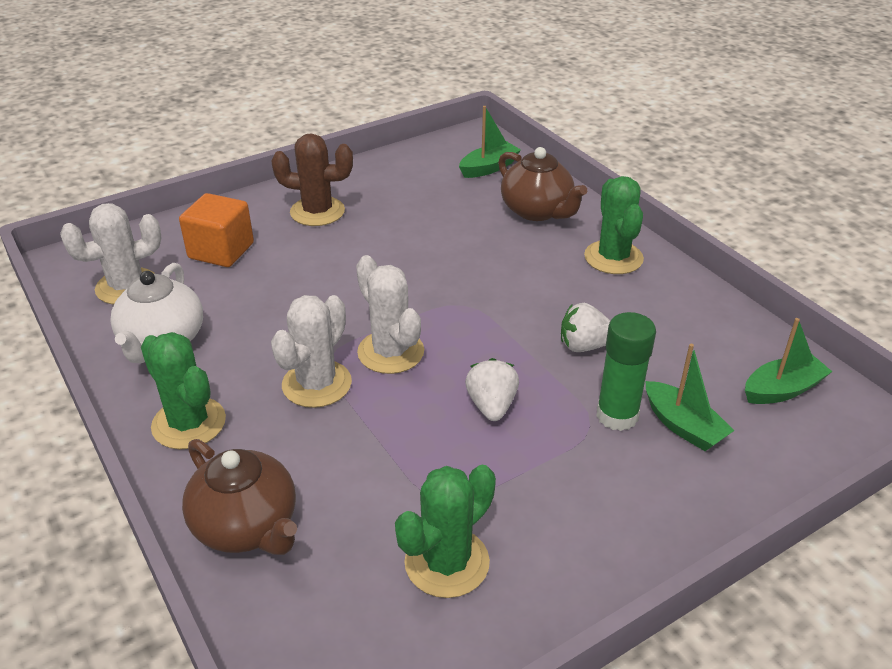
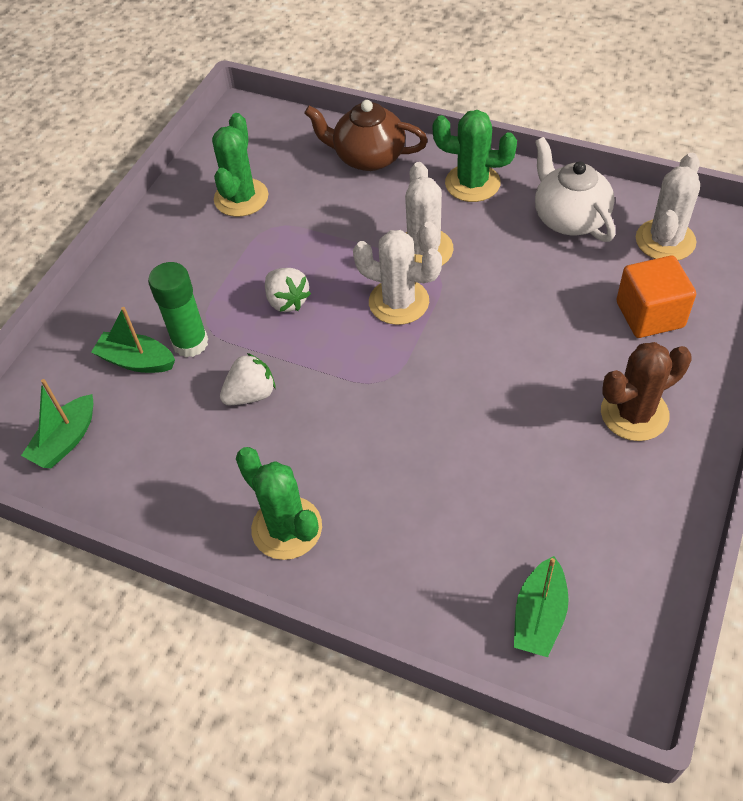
camera: 150 degrees right, 15 degrees up
brown teapot [498,147,587,221] -> none

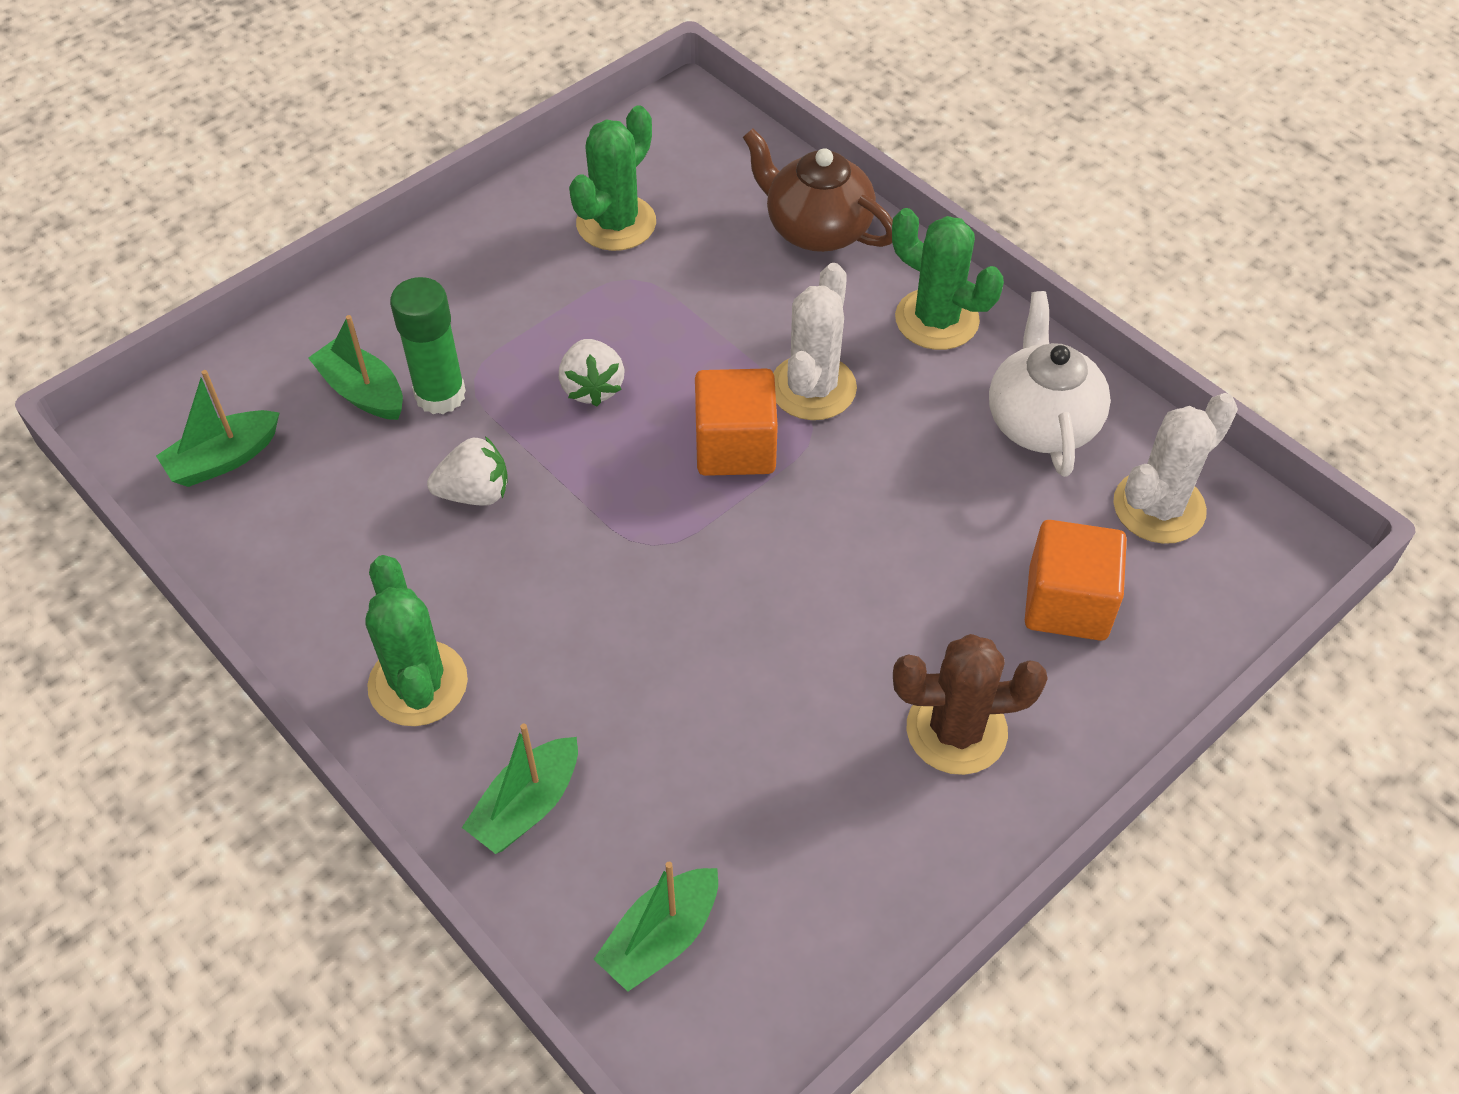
camera: 20 degrees right, 0 degrees up
white cactus [353,230,442,325] -> orange cube [695,369,778,476]
none -> green boat [462,723,578,854]

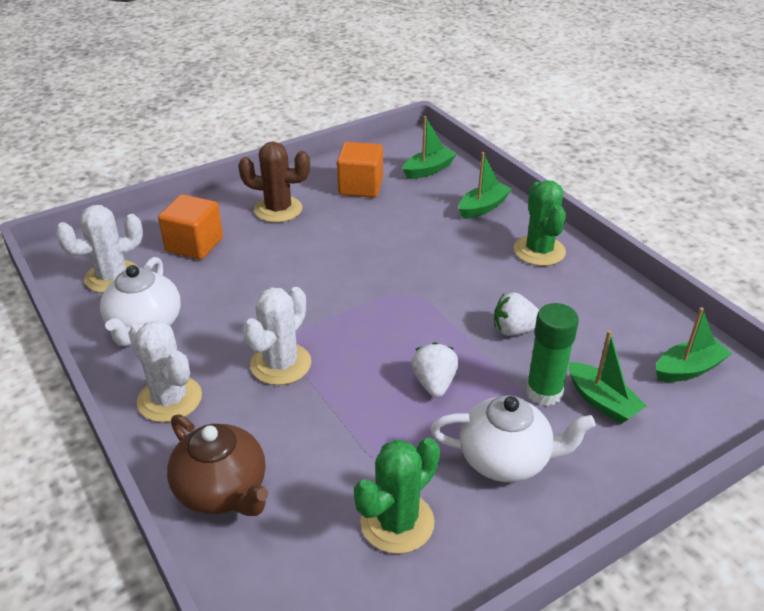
camera: 170 degrees left, 15 degrees down
orange cube [695,369,778,476] -> orange cube moved to [337,142,383,198]
green cactus [892,208,1004,350] -> white cactus [128,320,202,422]
none -> white teapot [430,395,596,482]

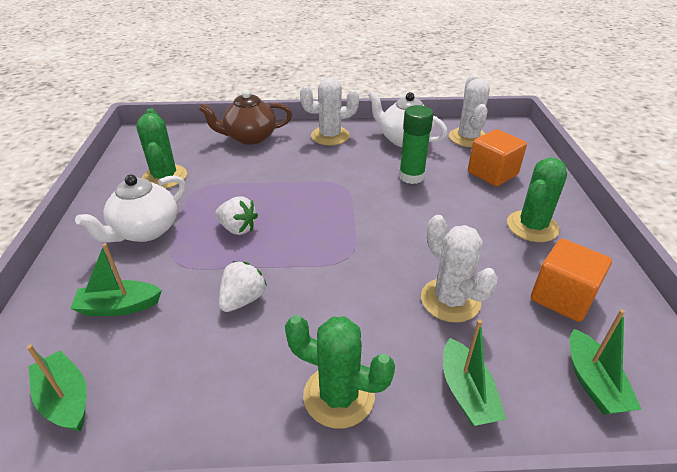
camera: 120 degrees right, 0 degrees up
brown cactus [238,141,310,223] -> green cactus [507,157,567,242]
white cactus [242,287,311,385] -> white cactus moved to [421,215,498,323]
green glue stick [526,303,579,406] -> green glue stick moved to [399,105,433,184]
green boat [656,307,732,382] -> green boat turned 135 degrees clockwise [27,344,87,432]

